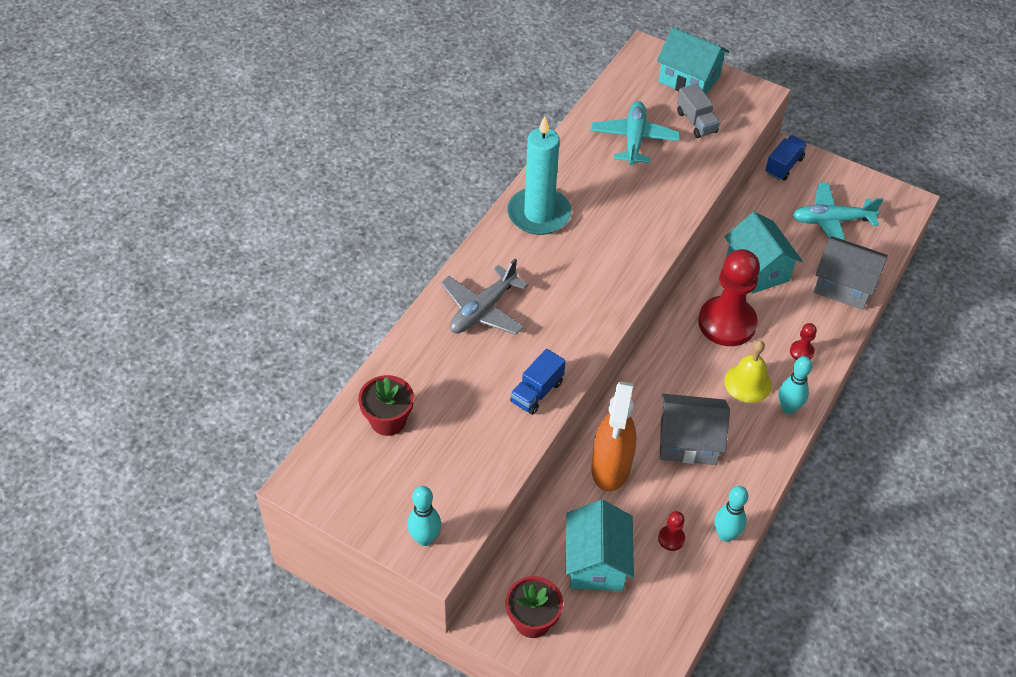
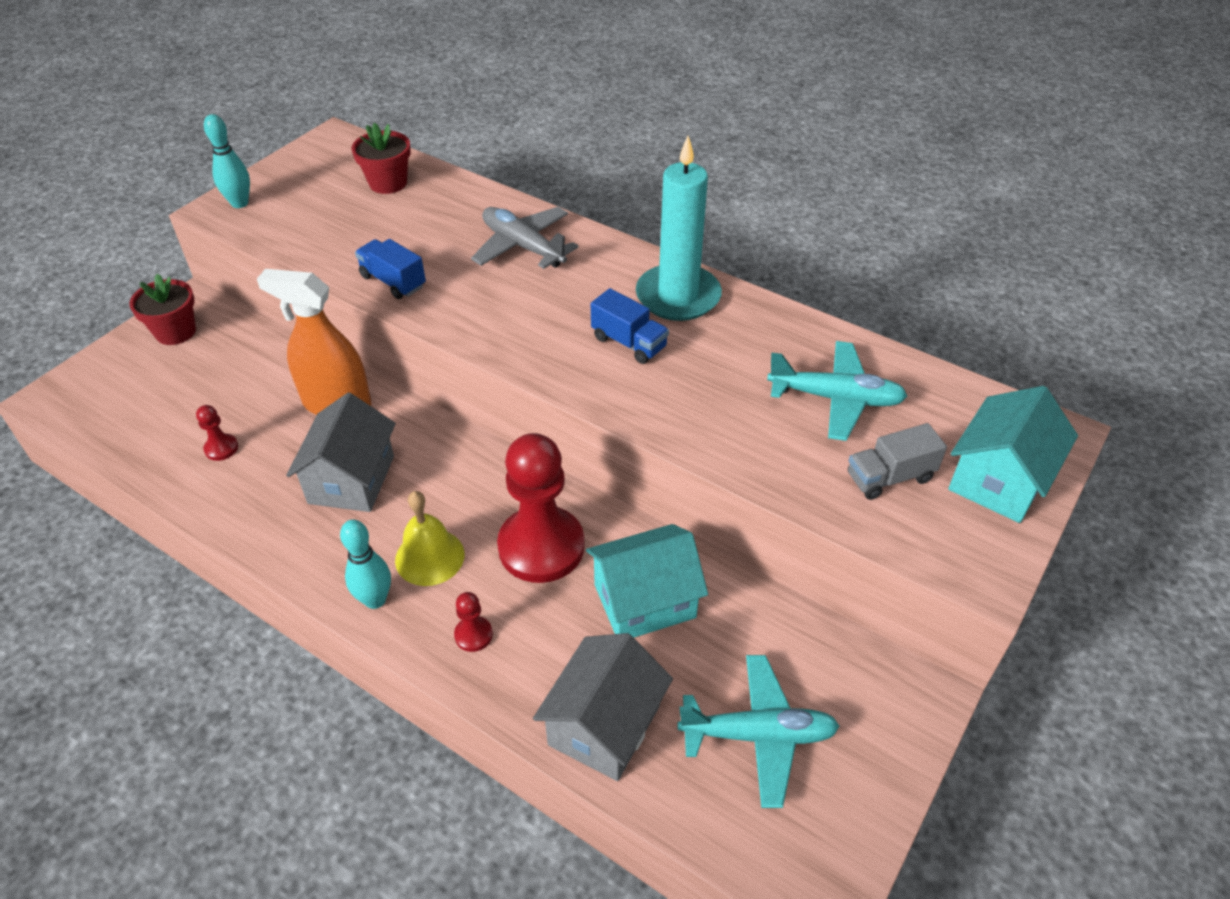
camera: 95 degrees right, 5 degrees down
turquoise house [566,500,634,591] -> none
turquoise bowling pin [714,486,748,542] -> none
blue truck [765,135,807,181] -> blue truck moved to [591,288,669,364]
turquoise plane [793,183,883,240] -> turquoise plane turned 90 degrees clockwise [678,655,839,808]

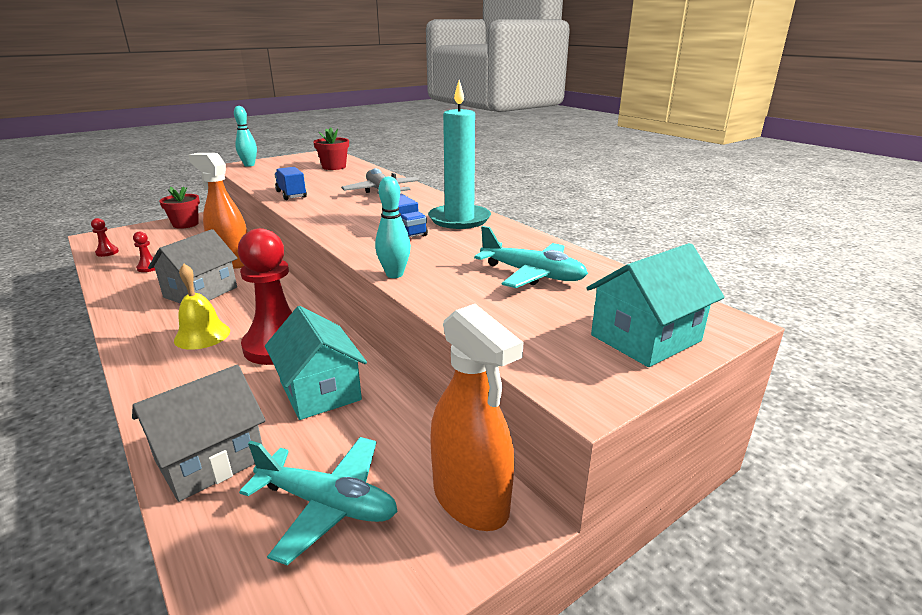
camera: 20 degrees right, 20 degrees down
turquoise bowling pin [340,520,391,609] -> turquoise bowling pin moved to [375,176,411,278]
red pawn [454,592,493,652] -> red pawn moved to [91,218,119,257]
turquoise house [586,524,708,637] -> turquoise house turned 60 degrees clockwise [265,306,367,420]
grey truck [848,423,947,500] -> none
none -> orange spray bottle [431,304,524,531]

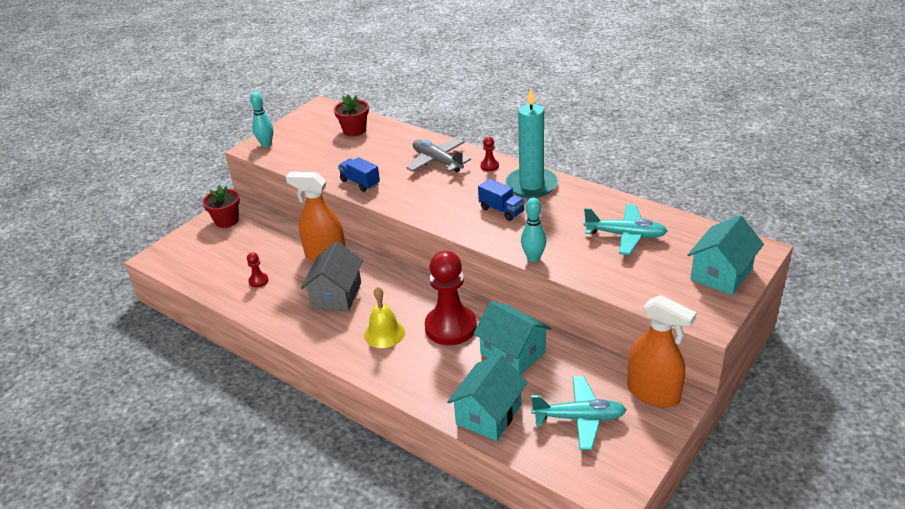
camera: 15 degrees left, 10 degrees up
red pawn [91,218,119,257] -> red pawn moved to [480,137,499,171]
grey house [132,365,266,502] -> turquoise house [447,354,528,441]

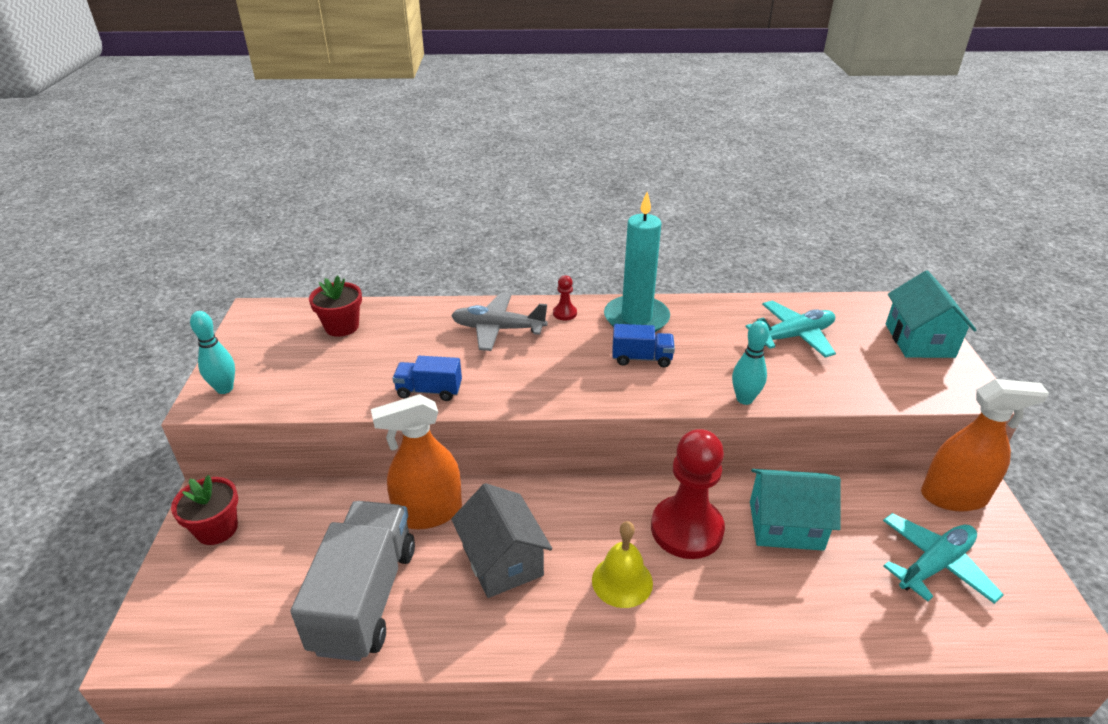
camera: 40 degrees left, 0 degrees up
red pawn [247,252,268,287] -> grey truck [291,501,415,661]
turquoise house [447,354,528,441] -> none

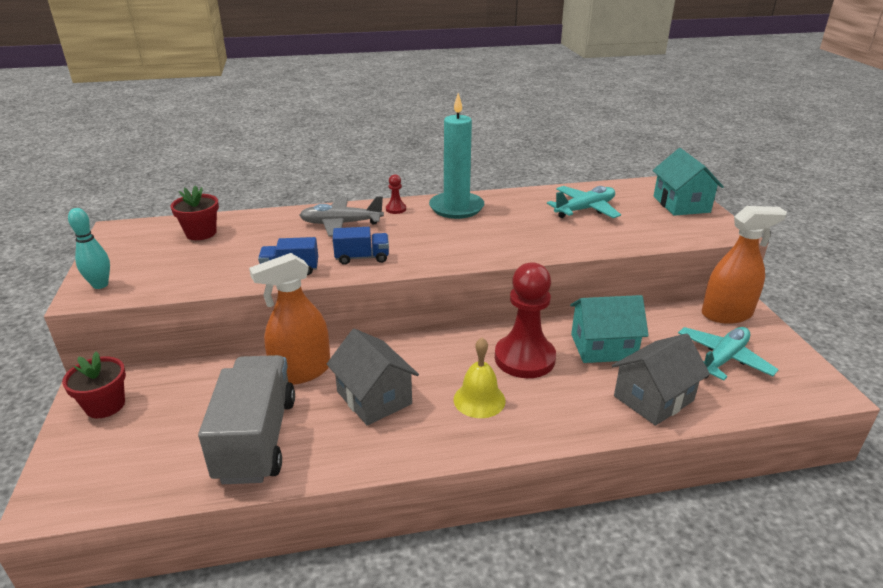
camera: 10 degrees left, 5 degrees down
blue truck [612,324,675,367] -> blue truck moved to [333,227,389,265]
turquoise bowling pin [732,321,769,405] -> none
none -> grey house [612,333,710,426]

